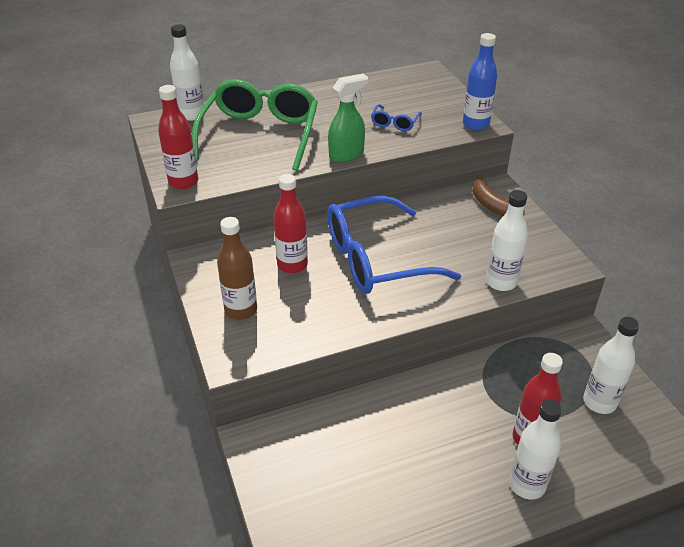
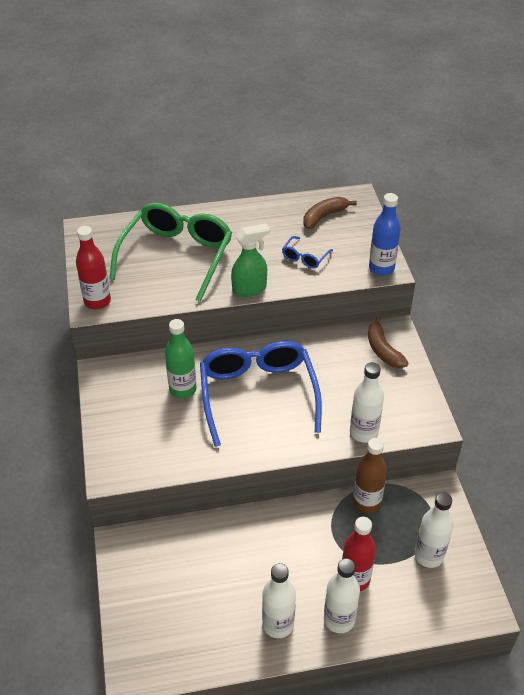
camera: 10 degrees right, 5 degrees up
white bottle [170,24,204,121] -> white bottle moved to [262,563,296,638]
brown bottle [217,217,257,320] -> brown bottle moved to [353,438,387,513]
red bottle [273,174,308,274] -> green bottle [165,319,197,399]
blue glasses [327,196,461,294] -> blue glasses turned 90 degrees clockwise [200,341,322,447]
none -> brown banana [303,197,357,229]

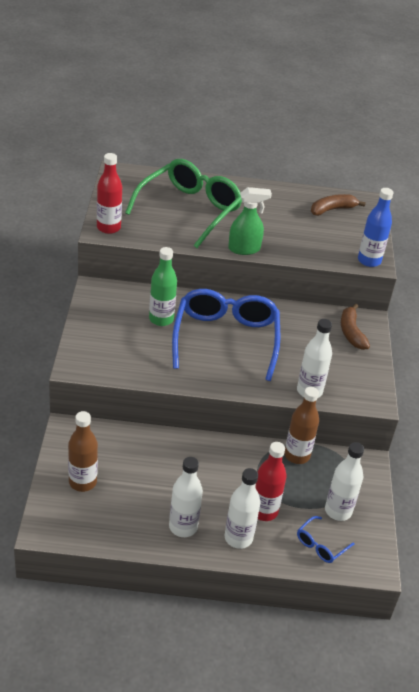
camera: 10 degrees right, 5 degrees down
blue glasses [282,236,333,268] -> blue glasses moved to [297,516,355,563]
none -> brown bottle [68,411,98,492]

